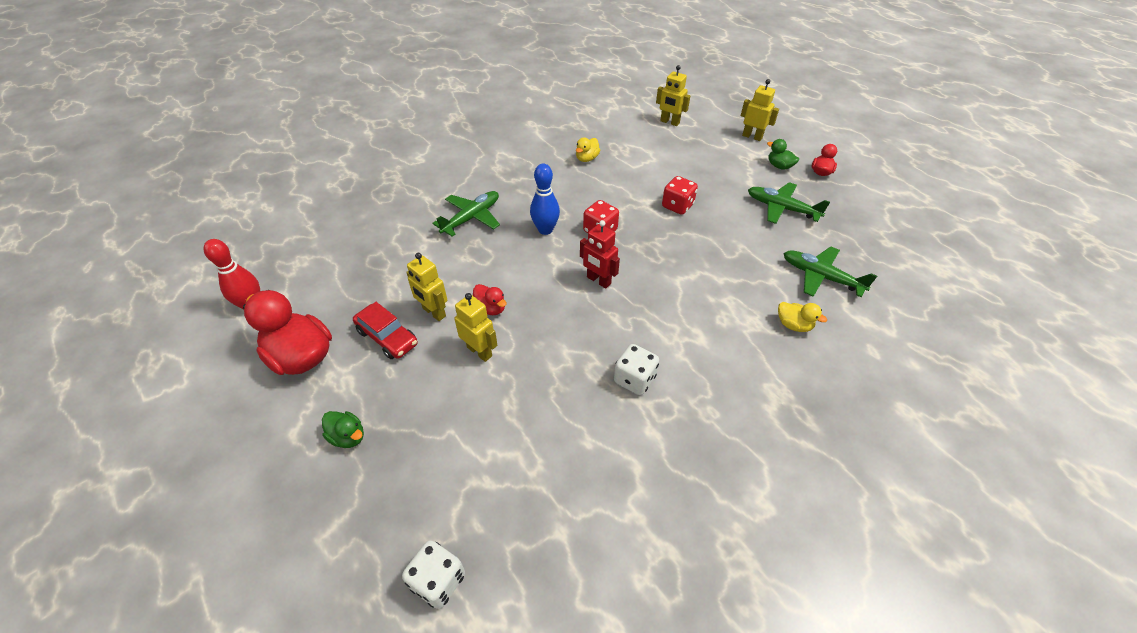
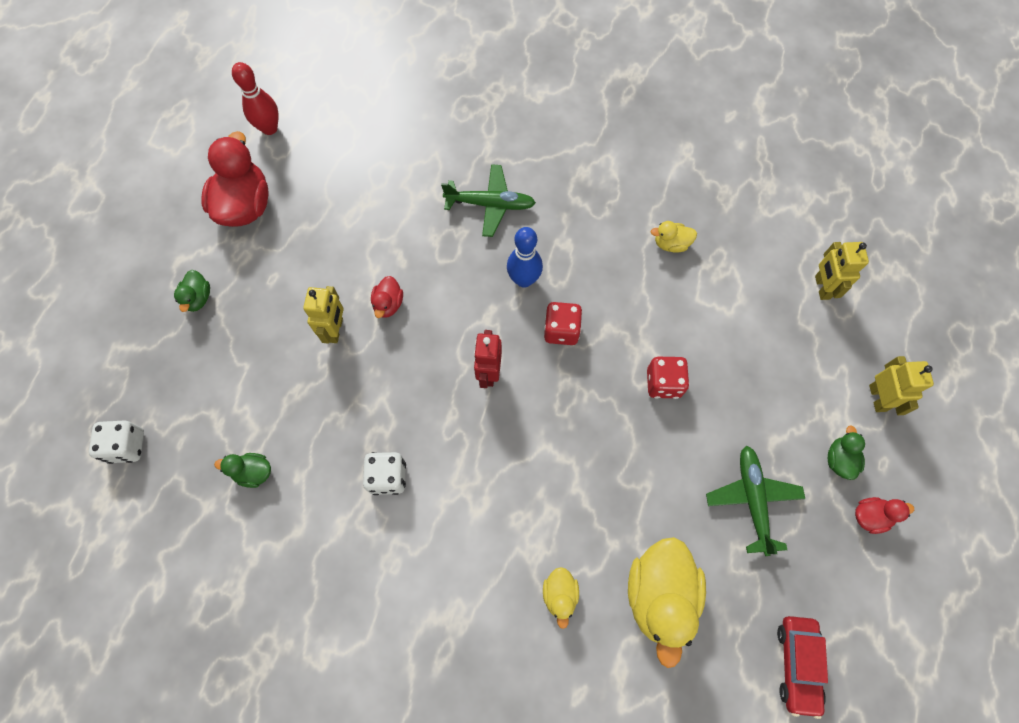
camera: 55 degrees right, 20 degrees up
red car [353,302,418,359] -> red car moved to [777,616,828,719]
yellow robot [406,253,447,321] -> none
green plane [783,247,877,297] -> yellow duck [628,537,706,668]
none -> green duck [214,453,271,488]

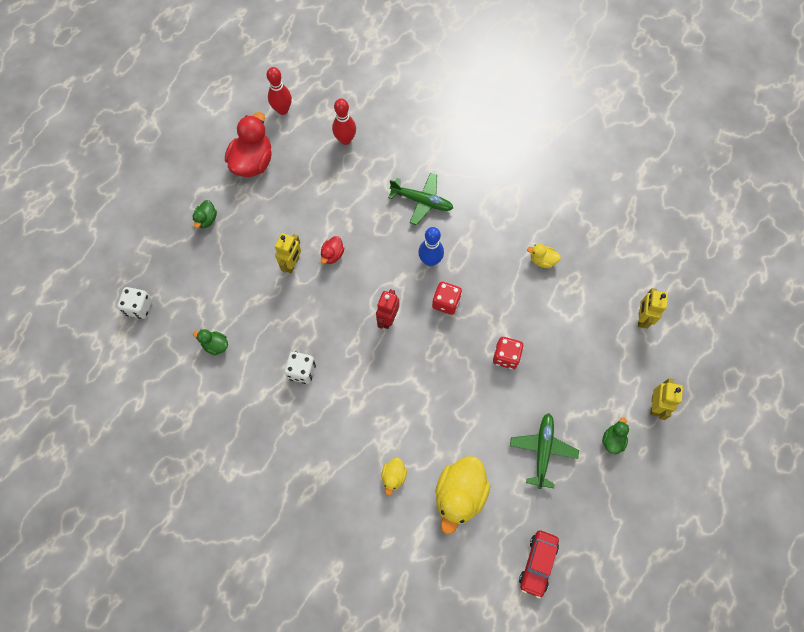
camera: 15 degrees right, 0 degrees up
red duck [855,497,914,534] -> none
none -> red bowling pin [332,99,356,145]

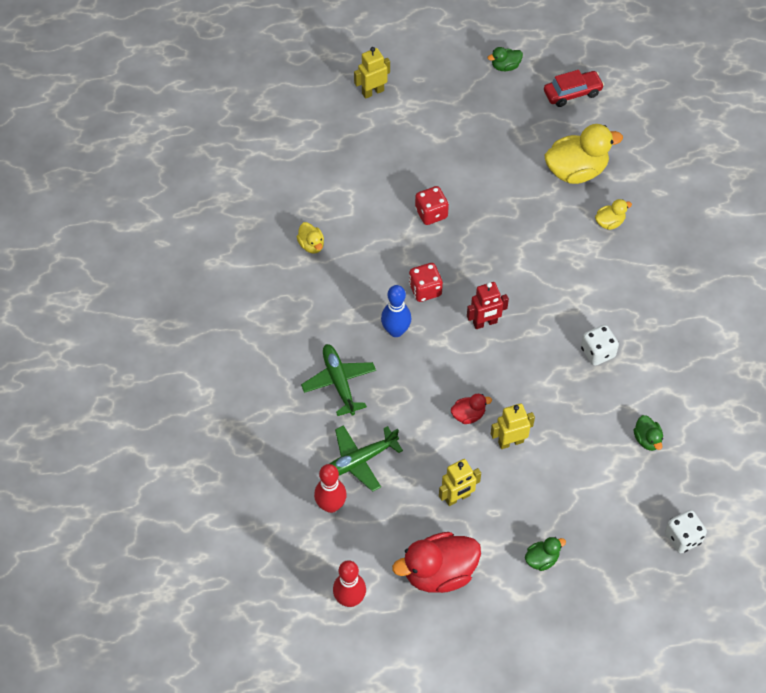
camera: 130 degrees left, 10 degrees down
green plane [510,413,579,489] -> green plane moved to [330,425,403,492]
green duck [602,417,629,454] -> green duck moved to [488,47,523,71]
yellow robot [638,288,668,329] -> yellow robot moved to [439,459,481,506]

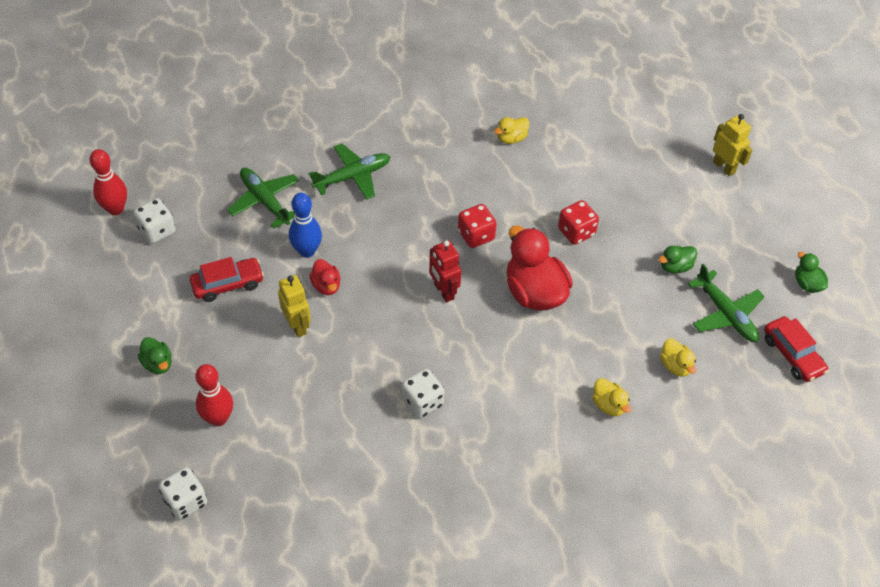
camera: 80 degrees right, 5 degrees down
red bowling pin [314,464,347,513] -> red bowling pin moved to [195,364,233,426]
blue bowling pin [381,285,411,337] -> blue bowling pin moved to [289,193,322,258]
red duck [392,532,481,593] -> red duck moved to [507,226,573,311]
yellow robot [439,459,481,506] -> red car [190,257,264,302]
yellow duck [544,124,623,184] -> yellow duck [660,338,696,377], size x0.49
green duck [634,415,663,451] -> green duck moved to [659,246,697,274]
none -> white dice [134,198,176,243]
none -> green plane [688,264,765,342]

